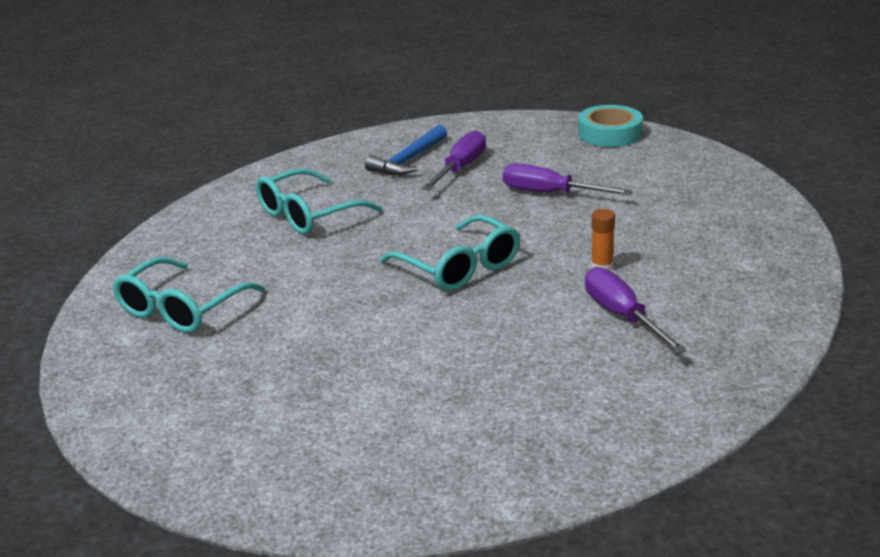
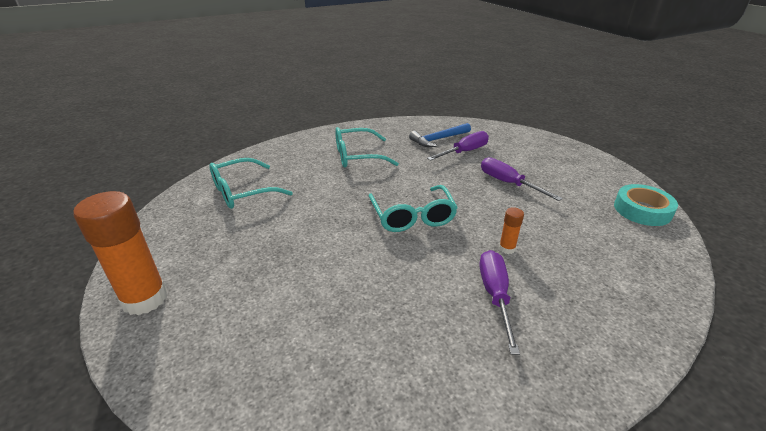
camera: 25 degrees right, 5 degrees up
turquoise tape [578,105,643,147] -> turquoise tape moved to [614,184,678,226]
none -> orange glue stick [73,191,168,315]

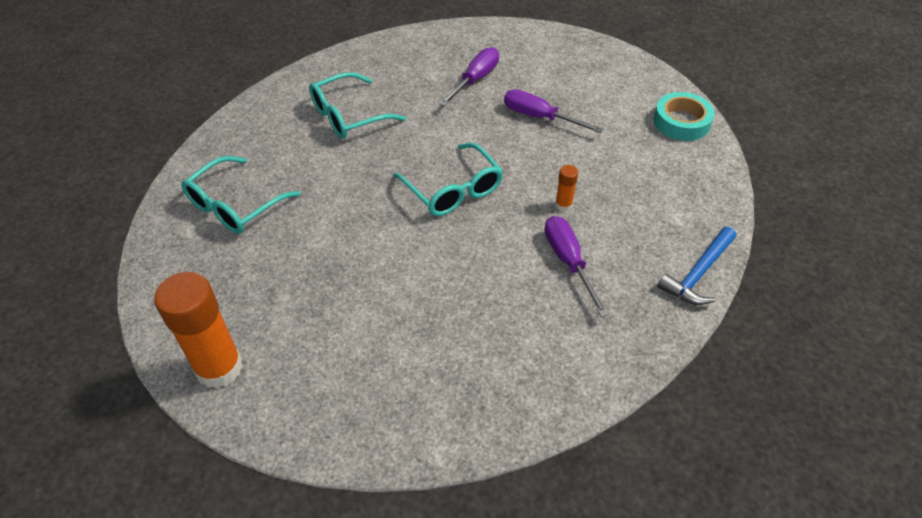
camera: 20 degrees left, 15 degrees up
blue hammer [409,123,471,147] -> blue hammer moved to [657,227,736,305]

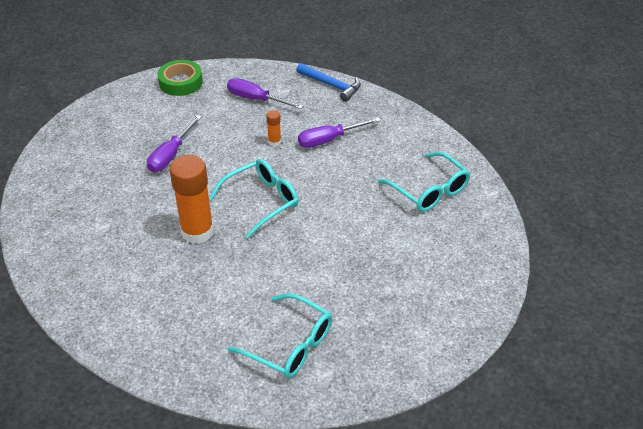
camera: 95 degrees left, 5 degrees down
orange glue stick [154,272,243,388] -> orange glue stick moved to [169,155,214,244]
turquoise glasses [309,72,406,139] -> turquoise glasses moved to [378,152,470,212]
purple screwdriver [439,47,499,106] -> purple screwdriver moved to [227,78,303,109]
turquoise tape [653,92,715,141] -> green tape [158,60,203,96]

